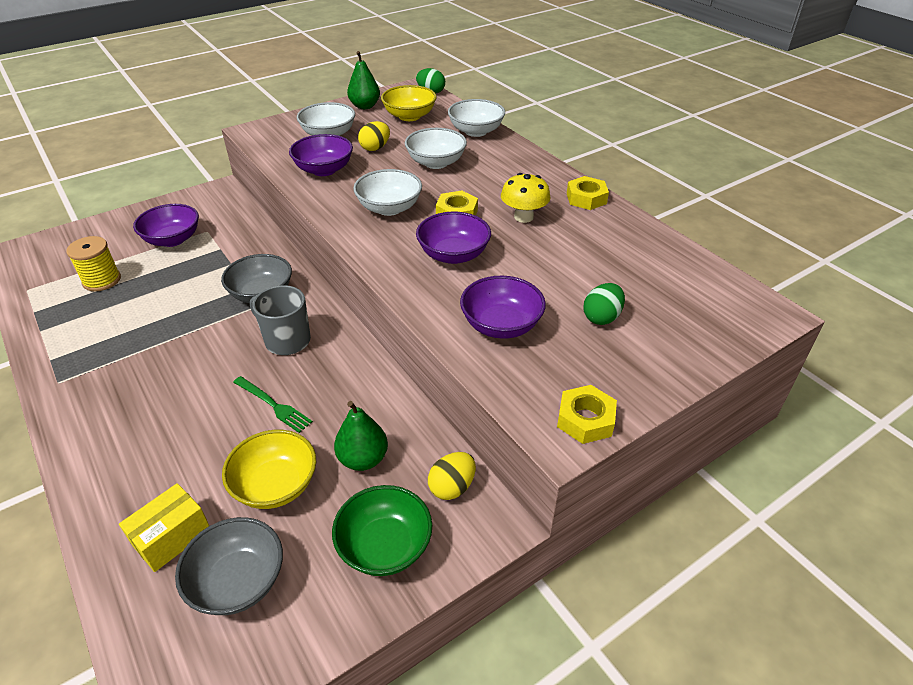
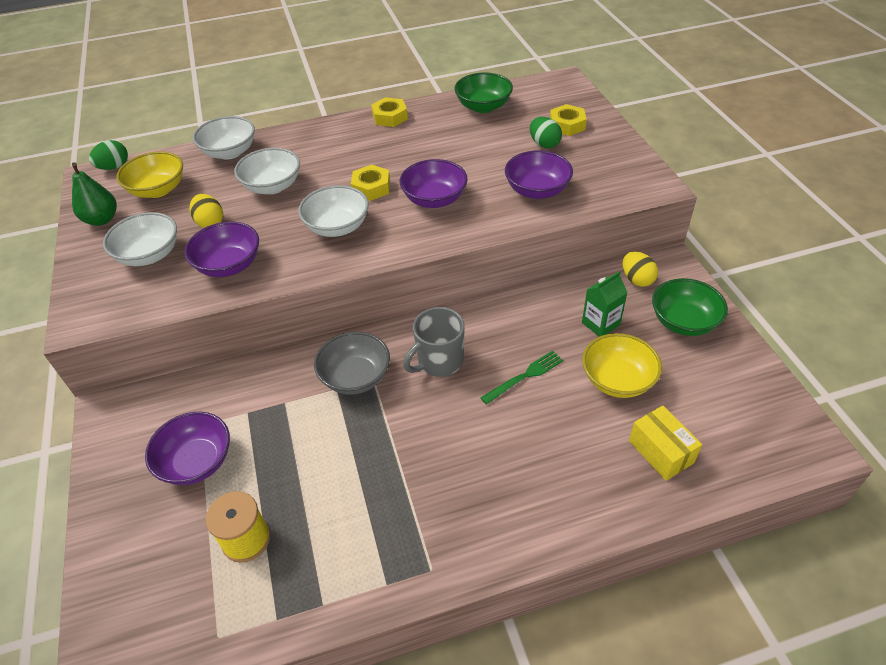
camera: 70 degrees left, 5 degrees up
grey bowl [175,517,283,615] -> none
green pear [334,401,388,471] -> green carton [582,271,628,337]
yellow mushroom [501,173,550,223] -> none
yellow nut [557,385,617,444] -> yellow nut moved to [550,104,587,136]
none -> green bowl [454,73,513,113]

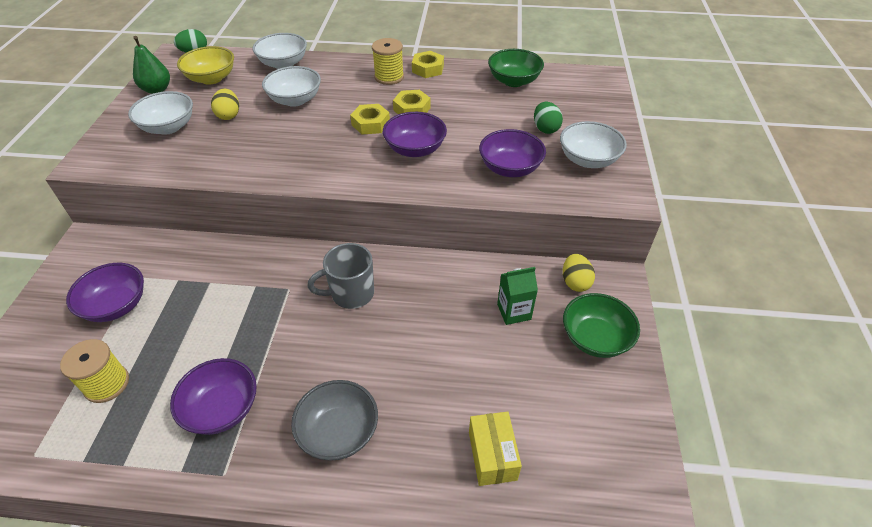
camera: 20 degrees right, 0 degrees up
purple bowl [184,222,259,277] -> purple bowl moved to [170,358,257,435]
white bowl [298,185,369,237] -> white bowl moved to [560,121,627,168]
grey bowl [314,332,390,395] -> grey bowl moved to [291,380,378,460]
green fork [481,351,563,404] -> none
yellow nut [550,104,587,136] -> yellow nut moved to [393,90,431,114]
yellow bowl [582,333,662,398] -> none
none -> yellow spool [372,38,404,85]

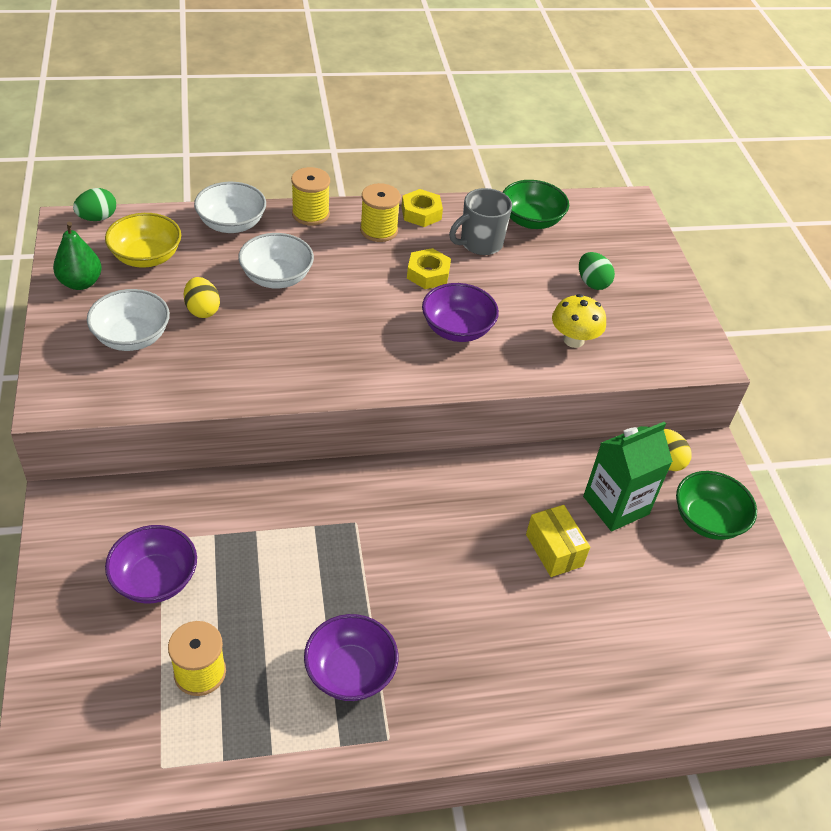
camera: 20 degrees left, 0 degrees up
grey bowl [291,380,378,460] -> none
grey mug [308,243,374,309] -> grey mug moved to [449,188,512,255]
yellow nut [350,104,390,135] -> none
yellow box [469,412,522,486] -> yellow box moved to [526,505,590,577]
purple bowl [479,129,546,177] -> yellow mushroom [552,294,606,348]
green carton [497,267,538,325] -> green carton [583,422,673,531], size x1.60
white bowl [560,121,627,168] -> none
none -> yellow spool [291,167,330,225]

